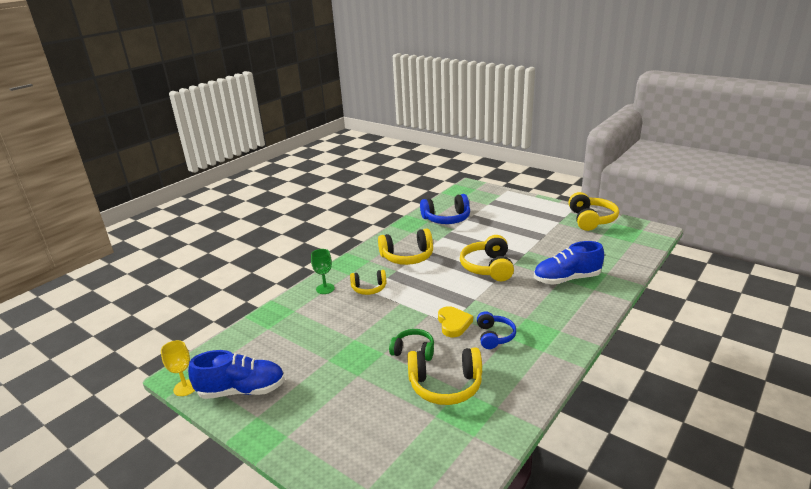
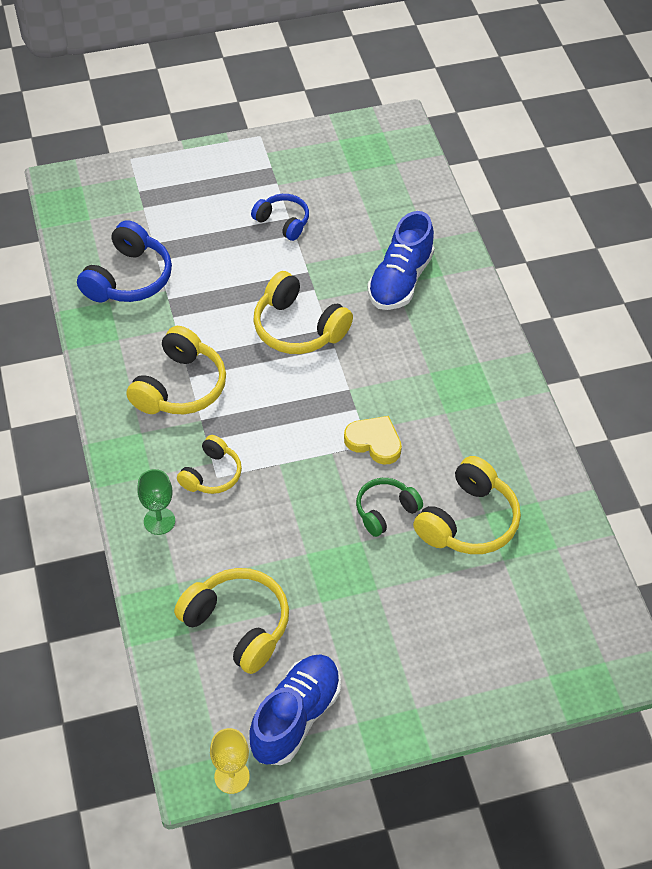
camera: 55 degrees left, 25 degrees up
blue headphones [477,311,516,349] -> blue headphones moved to [251,194,309,241]
yellow headphones [568,192,619,231] -> yellow headphones moved to [174,568,289,674]

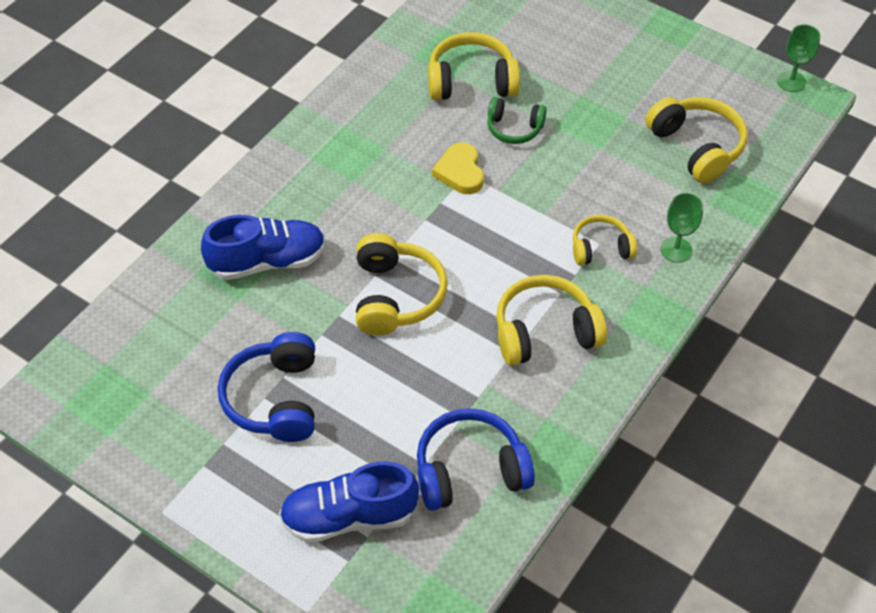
camera: 130 degrees left, 0 degrees up
yellow headphones [174,568,289,674] -> yellow headphones turned 150 degrees clockwise [645,97,747,184]
yellow goblet [210,728,250,794] -> green goblet [777,24,820,92]
blue shoe [249,654,341,765] -> blue shoe moved to [279,461,419,543]
blue headphones [251,194,309,241] -> blue headphones [218,332,315,442], size x1.61

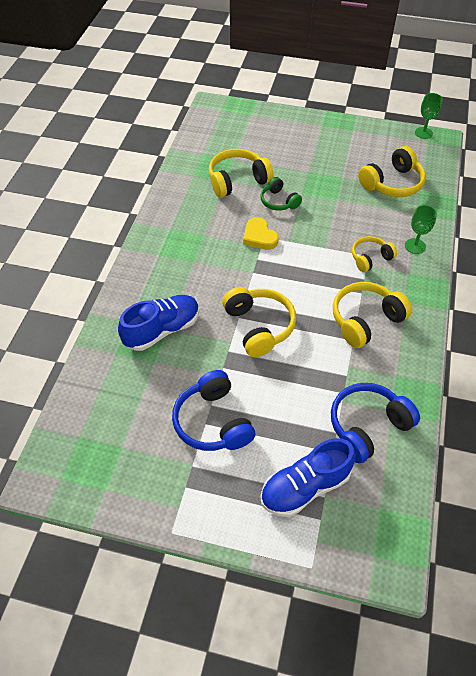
camera: 20 degrees left, 0 degrees up
green headphones [488,97,546,144] -> green headphones turned 60 degrees clockwise [260,177,302,210]
yellow headphones [645,97,747,184] -> yellow headphones turned 105 degrees clockwise [358,146,426,197]

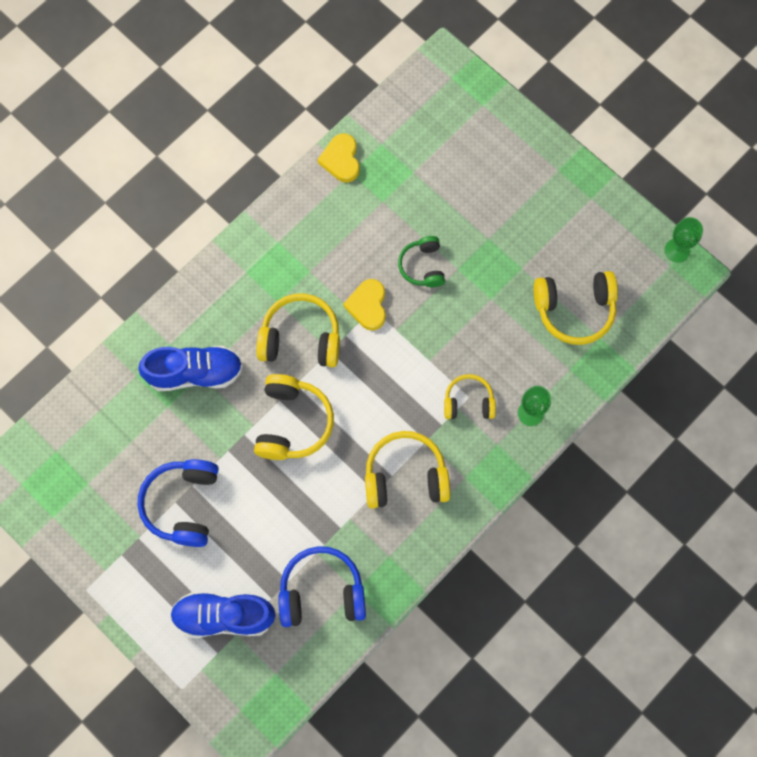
camera: 30 degrees right, 20 degrees up
yellow headphones [209,149,274,198] -> yellow headphones moved to [256,293,340,367]
none -> yellow heart [317,133,360,182]

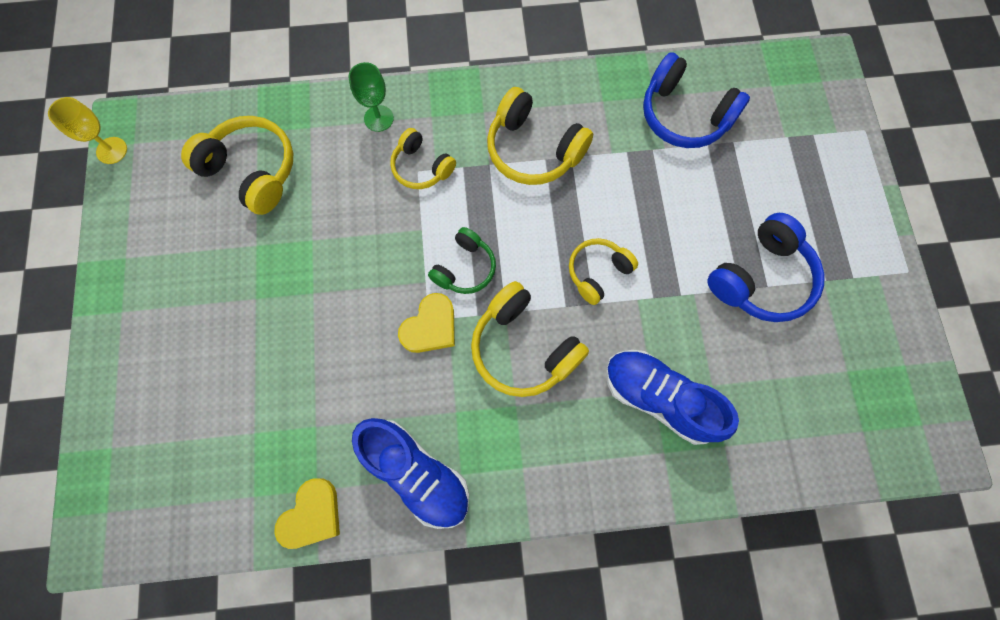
camera: 140 degrees left, 0 degrees up
blue shoe [170,592,275,638] -> blue shoe moved to [352,418,469,529]
yellow headphones [254,374,334,460] -> yellow headphones [569,238,638,305], size x0.62
green headphones [398,236,445,287] -> green headphones moved to [428,227,496,294]
green goblet [665,217,703,262] -> yellow goblet [48,97,127,164]

